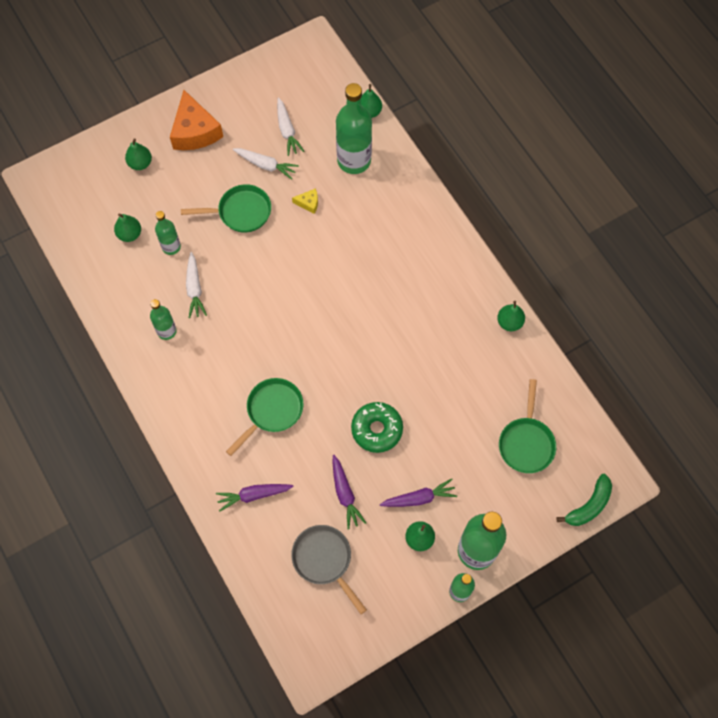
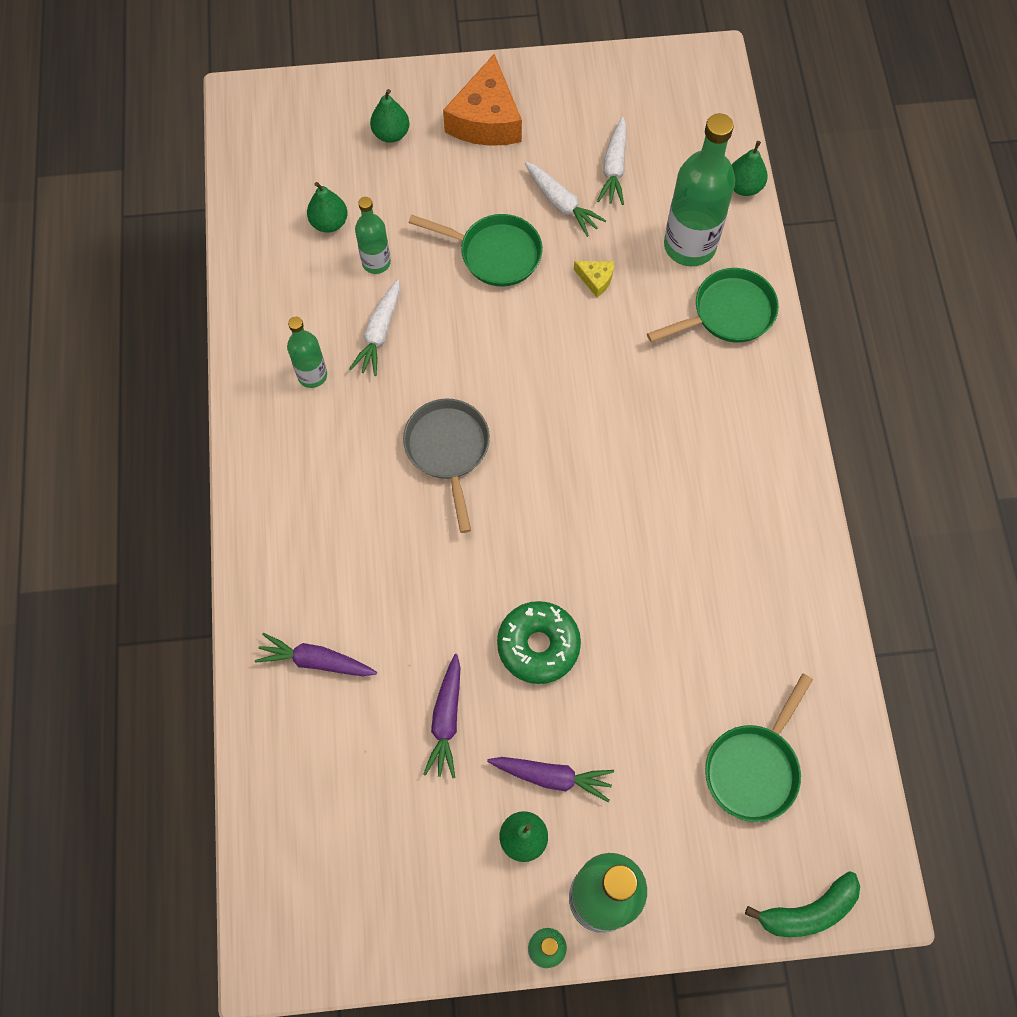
camera: 25 degrees right, 0 degrees up
green pan [226,378,304,456] -> green pan moved to [647,268,779,342]
grey pan [291,525,367,614] -> grey pan moved to [403,399,490,533]
green pear [497,301,525,331] -> none

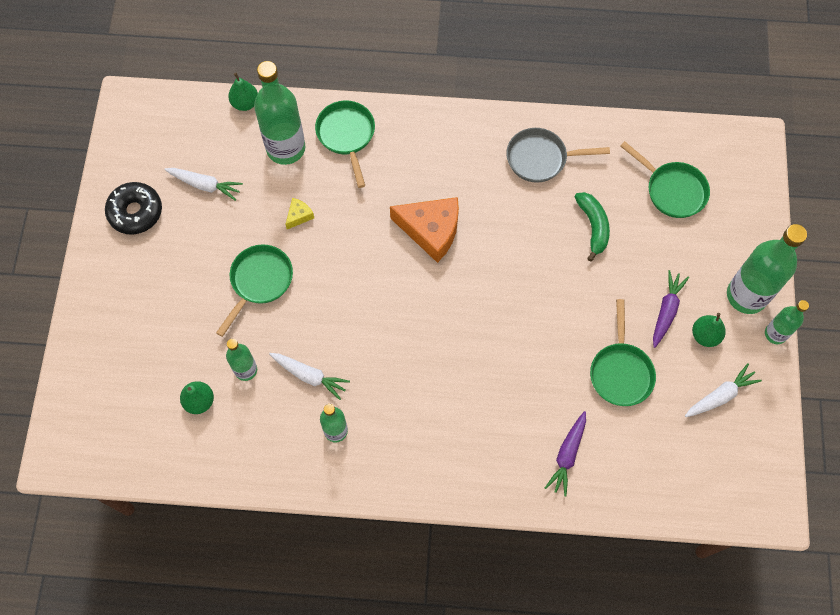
camera: 80 degrees left, 0 degrees up
green pear [370,89,410,143] -> none
grey pan [403,399,490,533] -> grey pan moved to [506,128,610,183]
purple carrot [423,654,461,778] -> green pan [590,299,656,406]
orange cheese [443,54,522,146] -> orange cheese moved to [390,197,459,263]
green donut [497,601,581,684] -> none
white carrot [525,162,606,237] -> white carrot moved to [685,363,762,417]
green banana [745,871,860,937] -> green banana moved to [575,192,610,262]
none -> black donut [105,182,162,235]

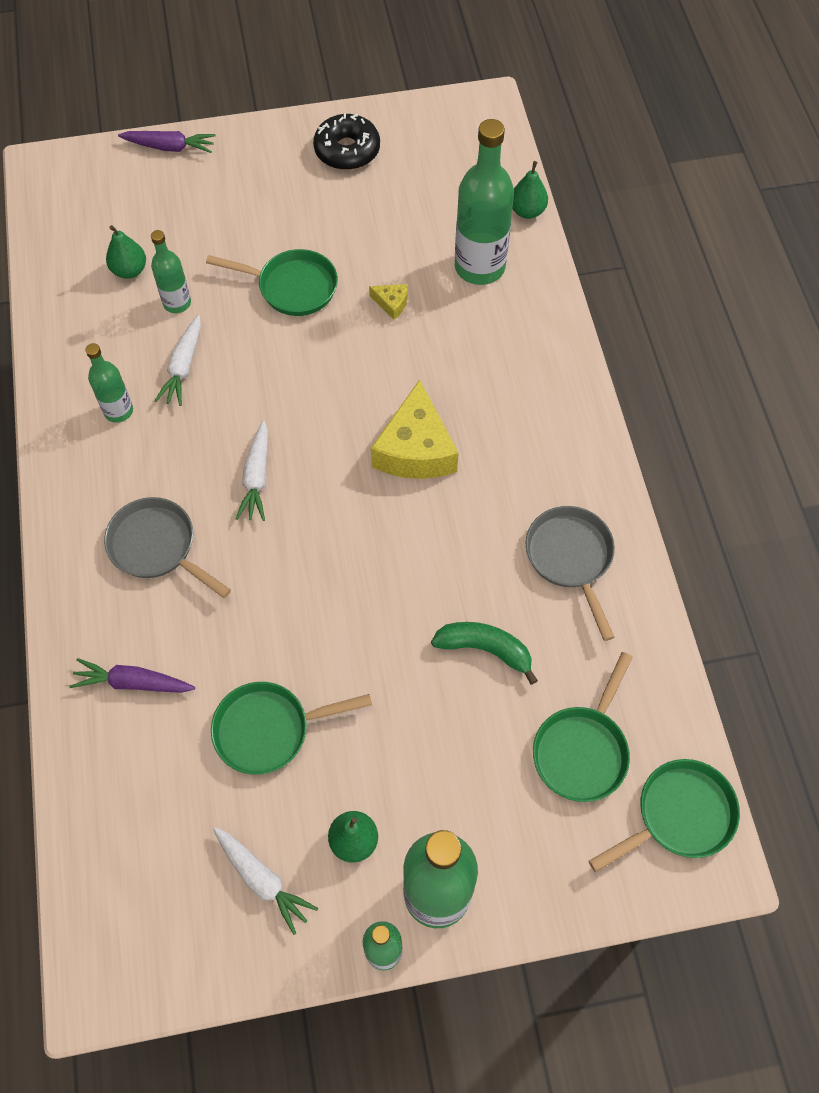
camera: 75 degrees right, 5 degrees down
white carrot [164,168,243,201] -> white carrot moved to [236,421,268,521]
green pan [315,101,375,188] -> green pan moved to [589,759,740,872]
orange cheese [390,197,459,263] -> yellow cheese [371,380,459,479]
green banana [575,192,610,262] -> green banana turned 135 degrees counterclockwise [431,622,538,685]
purple carrot [653,270,689,348] -> purple carrot moved to [118,131,216,153]
none -> grey pan [104,497,231,598]

